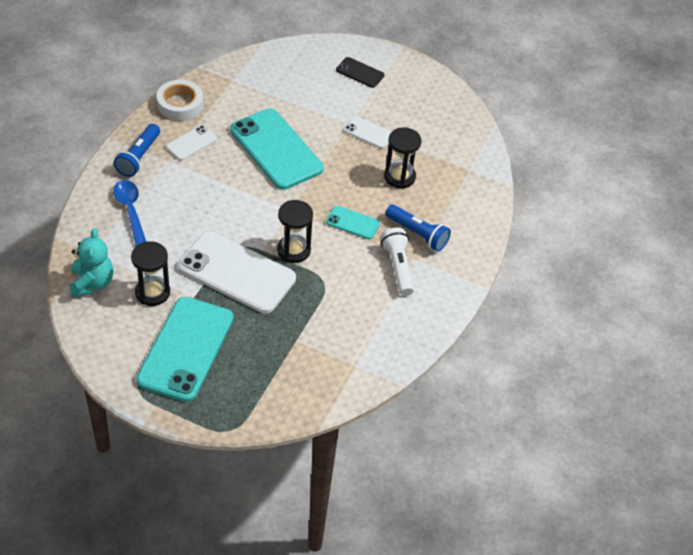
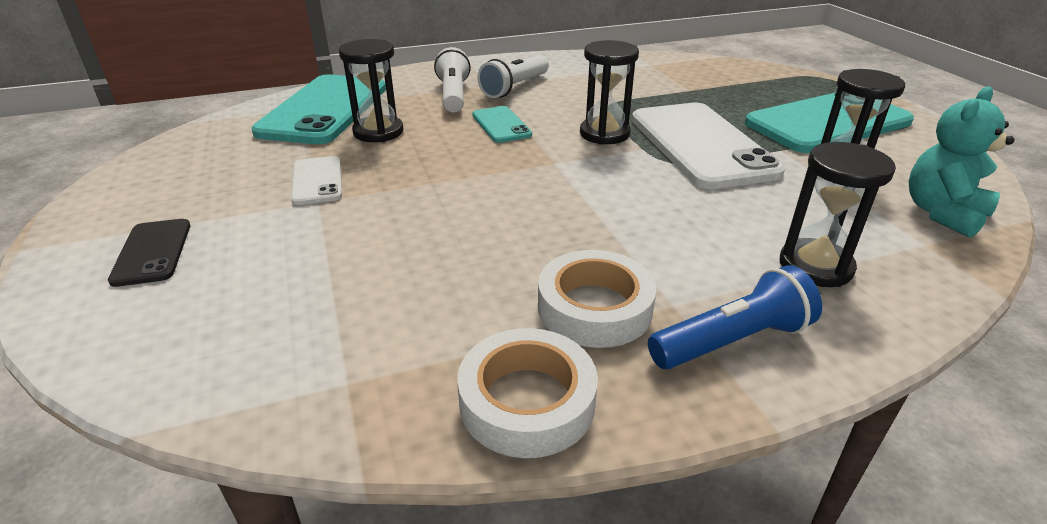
camera: 130 degrees left, 15 degrees down
blue spoon [113,180,146,246] -> black hourglass [780,142,896,287]
white phone [166,125,217,160] -> white tape [538,250,656,348]
turquoise phone [230,109,324,190] -> turquoise phone moved to [252,74,386,144]
blue flashlight [385,204,451,251] -> white flashlight [434,47,471,112]

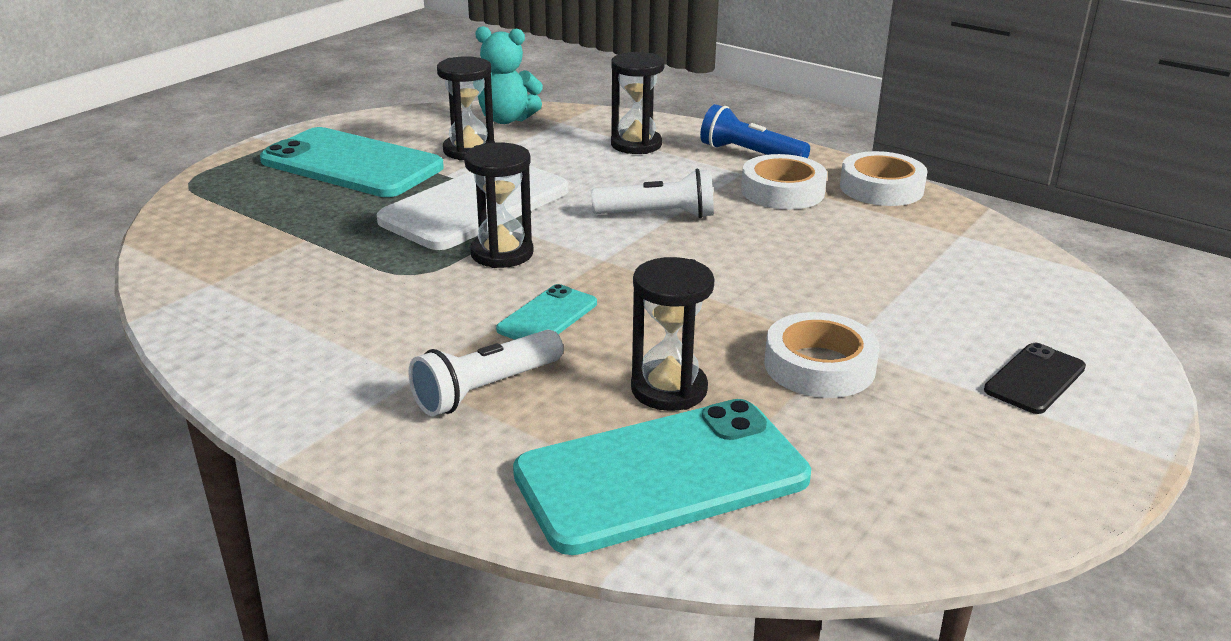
camera: 125 degrees left, 5 degrees down
white phone [291,156,342,205] -> white tape [764,312,880,398]
white flashlight [477,55,549,98] -> white flashlight moved to [591,169,714,218]

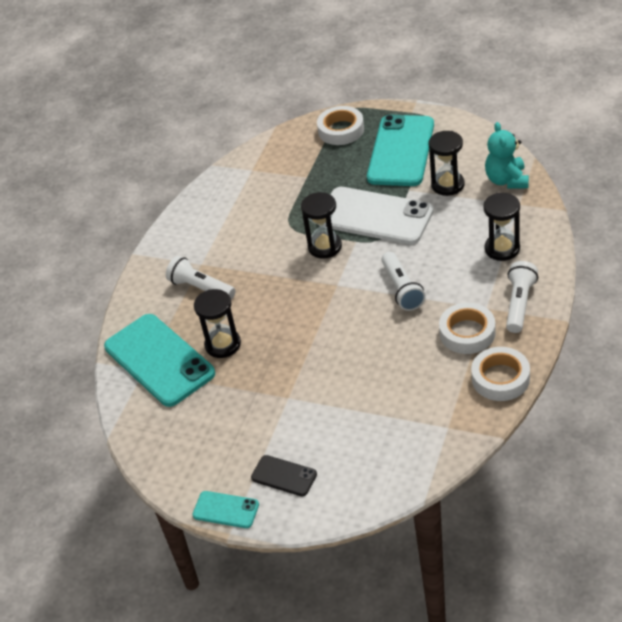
camera: 80 degrees right, 15 degrees up
turquoise phone [496,284,597,340] -> turquoise phone moved to [192,491,259,528]
blue flashlight [700,104,810,158] -> white flashlight [506,261,538,333]
white tape [764,312,880,398] -> white tape moved to [317,106,364,145]

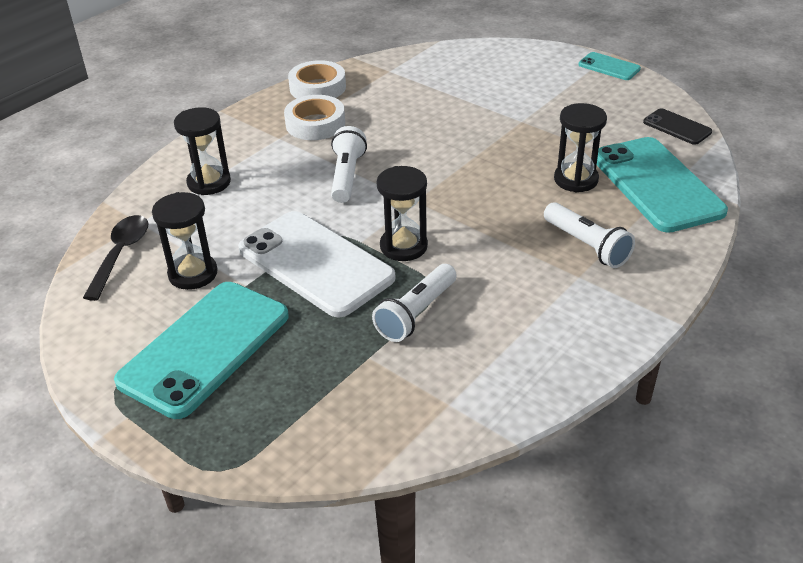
camera: 165 degrees left, 5 degrees down
black phone [251,455,317,497] -> black phone moved to [643,108,712,145]
white tape [317,106,364,145] -> none
turquoise teddy bear [485,122,529,189] -> black spoon [83,215,148,301]
white flashlight [506,261,538,333] -> white flashlight moved to [372,264,457,342]

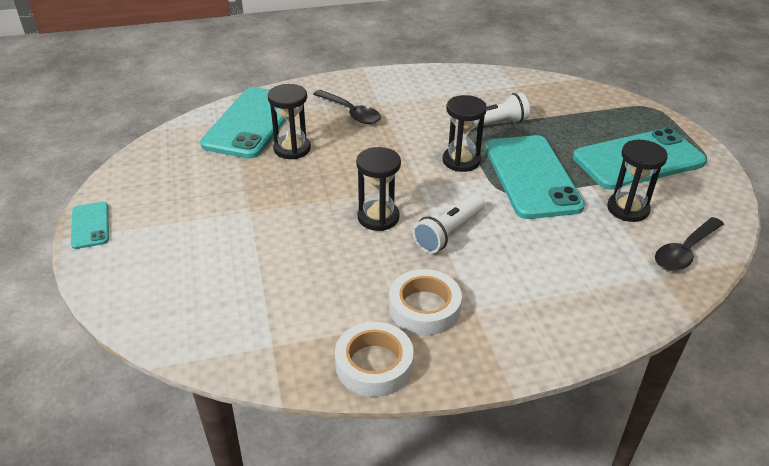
camera: 145 degrees left, 0 degrees up
black hourglass [174,107,231,195] -> black hourglass moved to [356,147,401,231]
white phone [238,211,395,318] -> turquoise phone [485,135,585,219]
white flashlight [544,202,635,268] -> black spoon [313,90,381,124]
black phone [643,108,712,145] -> none

